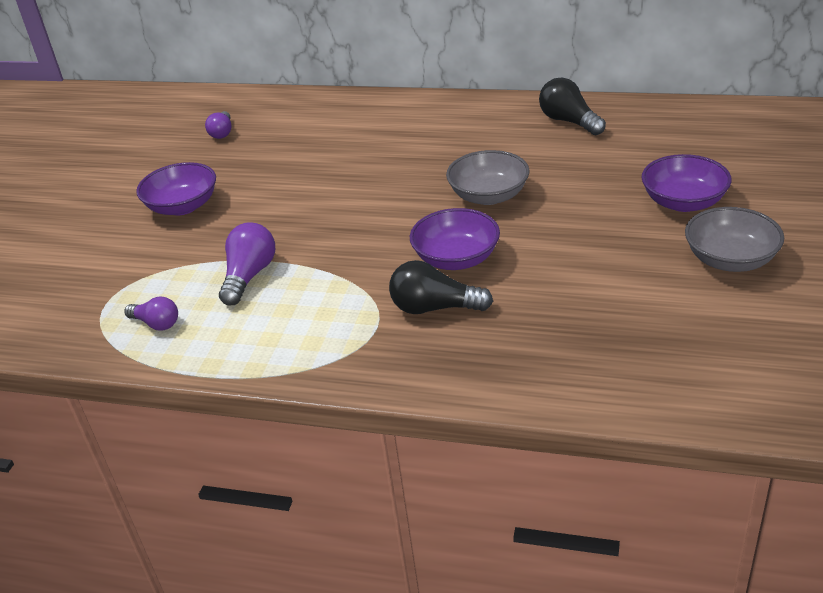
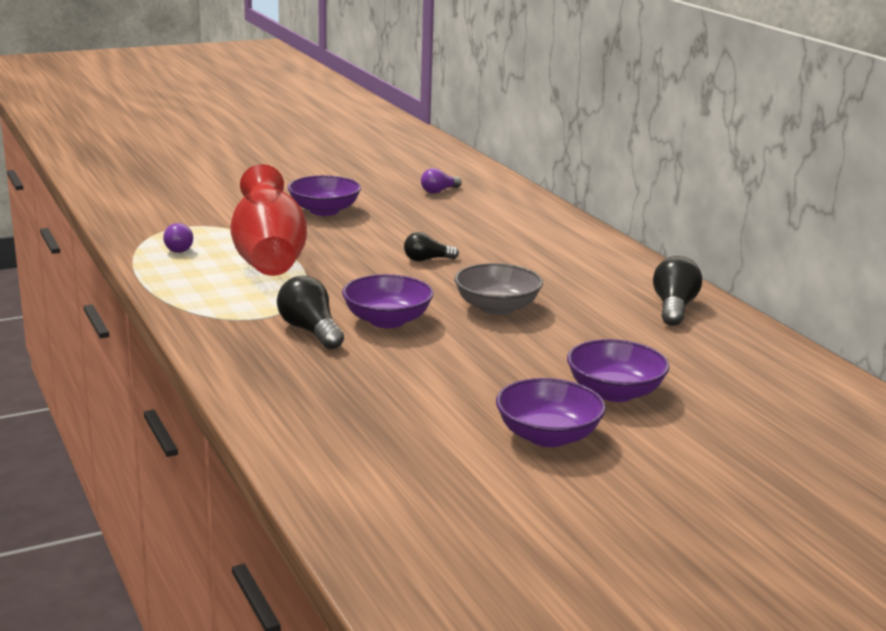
camera: 45 degrees right, 15 degrees down
purple light bulb [219,222,275,306] -> red vase [230,164,307,276]
grey bowl [685,207,784,272] -> purple bowl [496,378,606,447]
none -> black light bulb [404,232,459,261]

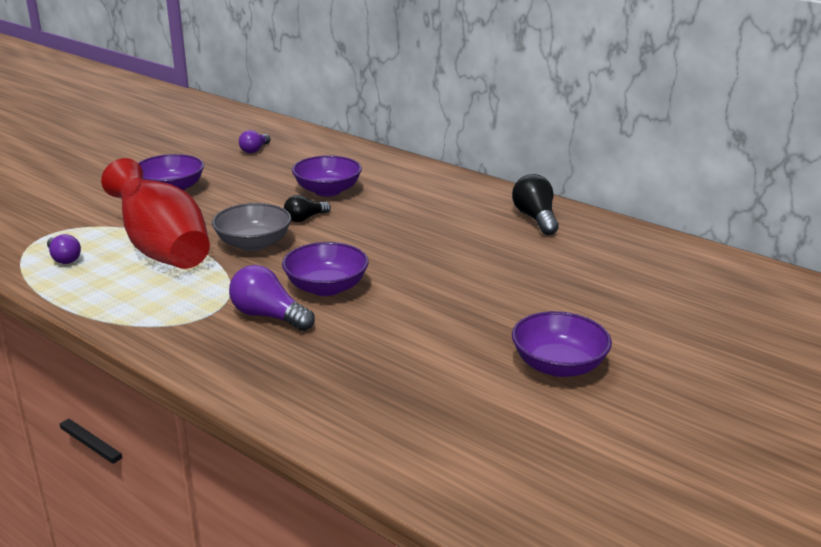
camera: 25 degrees left, 5 degrees up
black light bulb [277,276,344,349] -> purple light bulb [229,265,315,331]
grey bowl [454,263,543,315] -> grey bowl moved to [212,203,292,251]
purple bowl [567,339,670,402] -> purple bowl moved to [292,155,362,196]

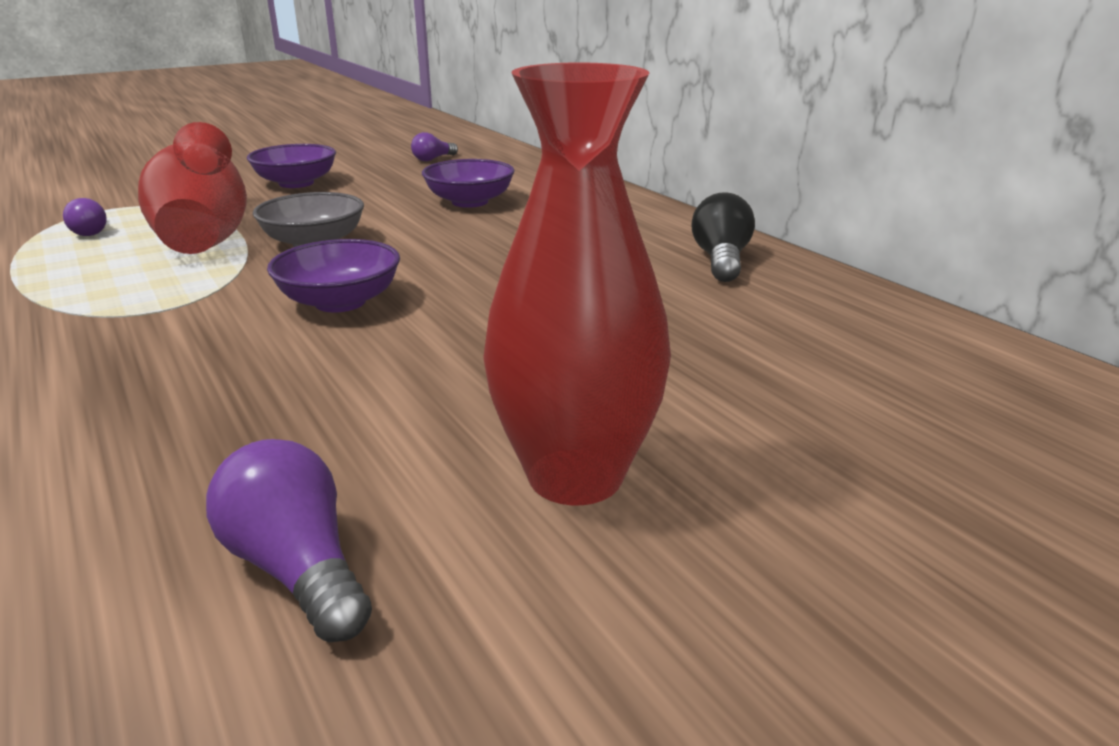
camera: 20 degrees right, 0 degrees up
purple light bulb [229,265,315,331] -> purple light bulb moved to [206,439,372,642]
black light bulb [284,195,331,222] -> none
purple bowl [512,311,612,377] -> red vase [483,62,671,505]

